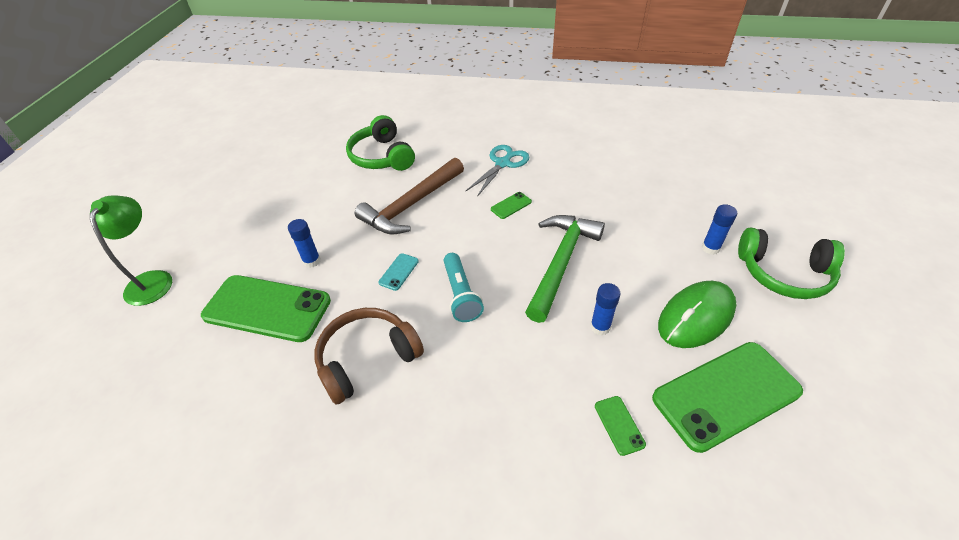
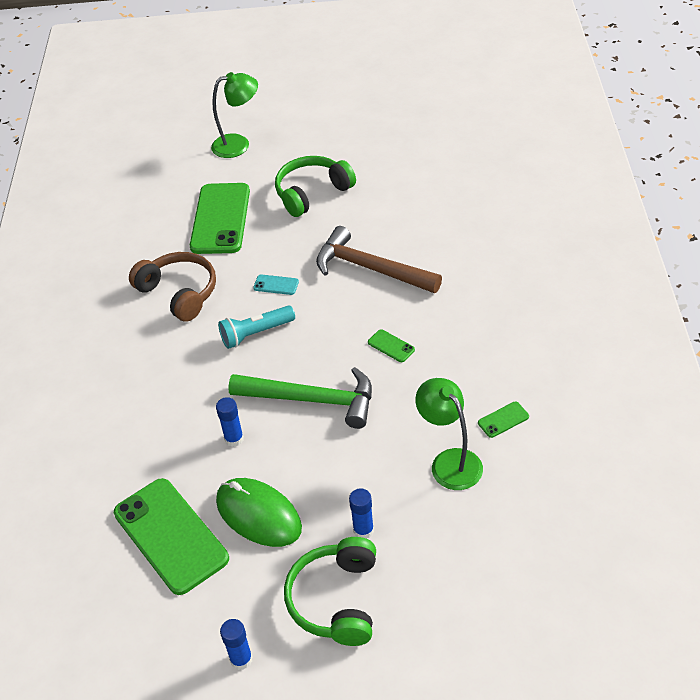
camera: 80 degrees right, 0 degrees up
blue glue stick [288,219,321,268] -> blue glue stick moved to [220,619,253,670]
green headphones [346,115,415,171] -> green headphones moved to [275,156,356,217]
turquoise scissors [466,145,529,197] -> none
green phone [595,396,646,456] -> green phone moved to [478,402,529,438]
none -> green lamp [415,378,483,490]

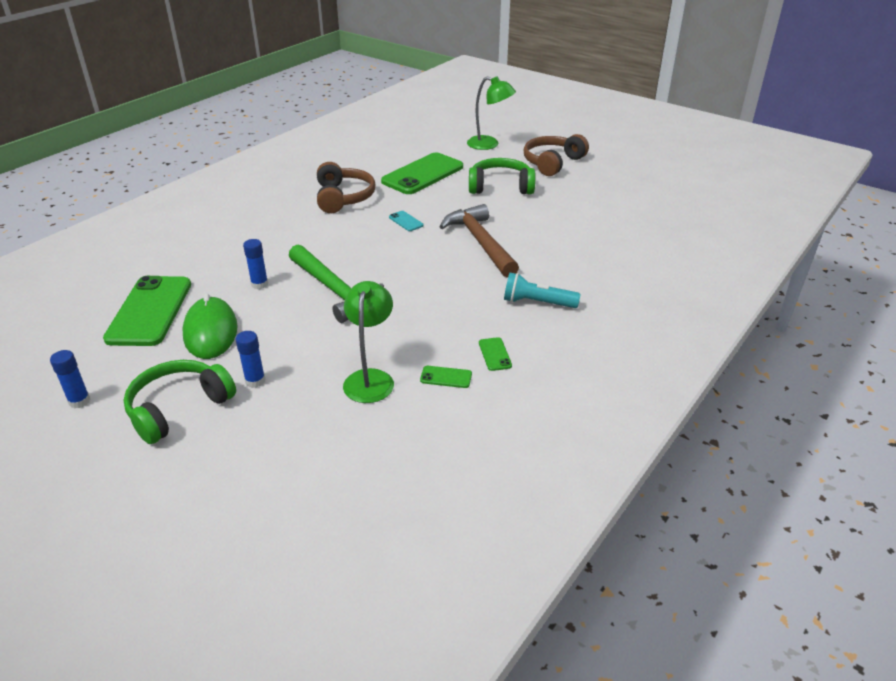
camera: 35 degrees right, 10 degrees down
turquoise flashlight [218,305,295,349] -> turquoise flashlight moved to [504,273,581,308]
green phone [368,329,415,362] -> green phone moved to [479,337,512,371]
none -> brown headphones [523,134,589,176]

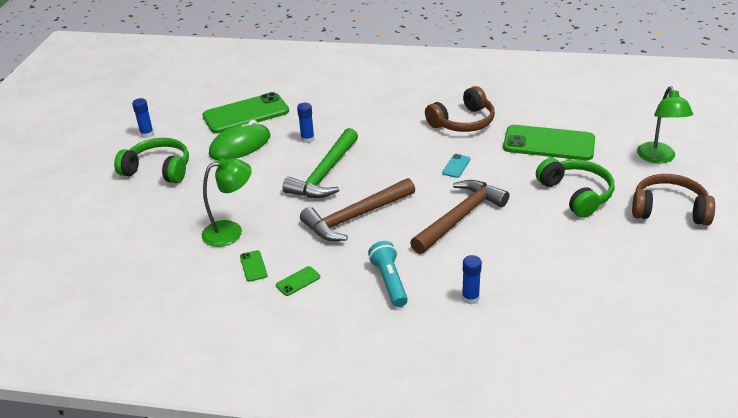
camera: 65 degrees right, 0 degrees up
blue glue stick [235,331,265,388] -> blue glue stick moved to [462,255,482,305]
none -> brown hammer [300,178,415,241]

